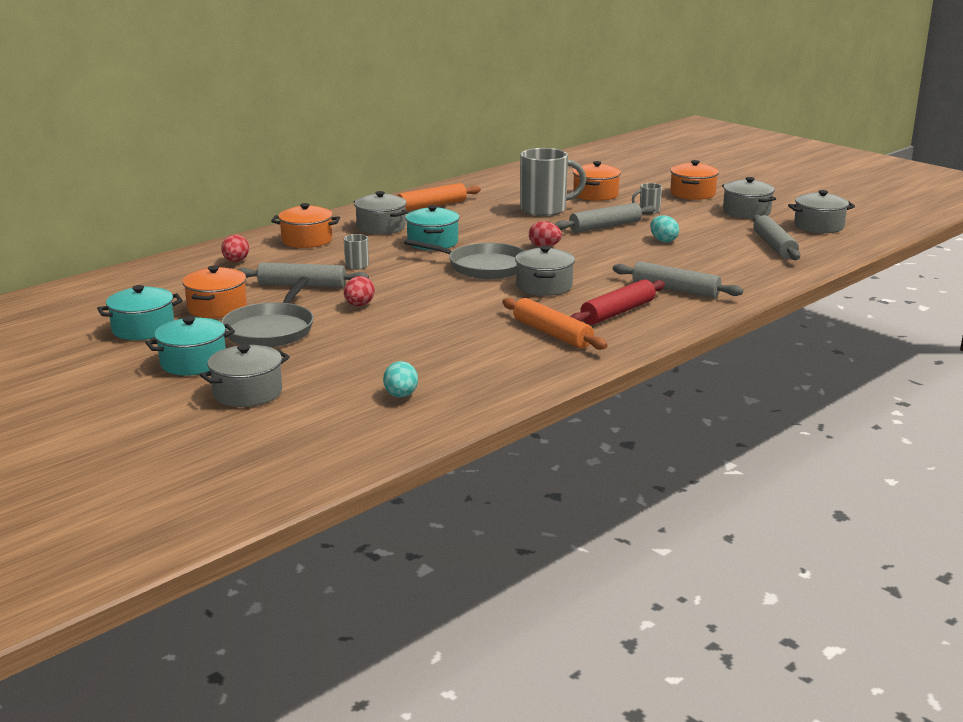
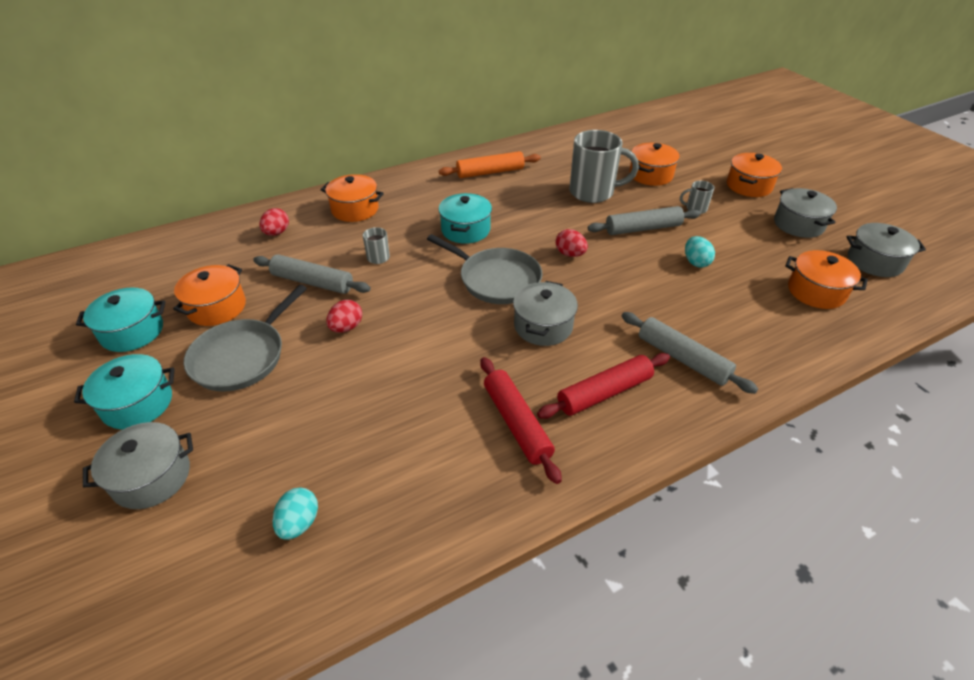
camera: 15 degrees right, 20 degrees up
grey pot [354,191,408,235] -> none
orange rolling pin [502,298,608,350] -> red rolling pin [480,357,562,484]
grey rolling pin [753,215,801,260] -> orange pot [785,250,868,309]

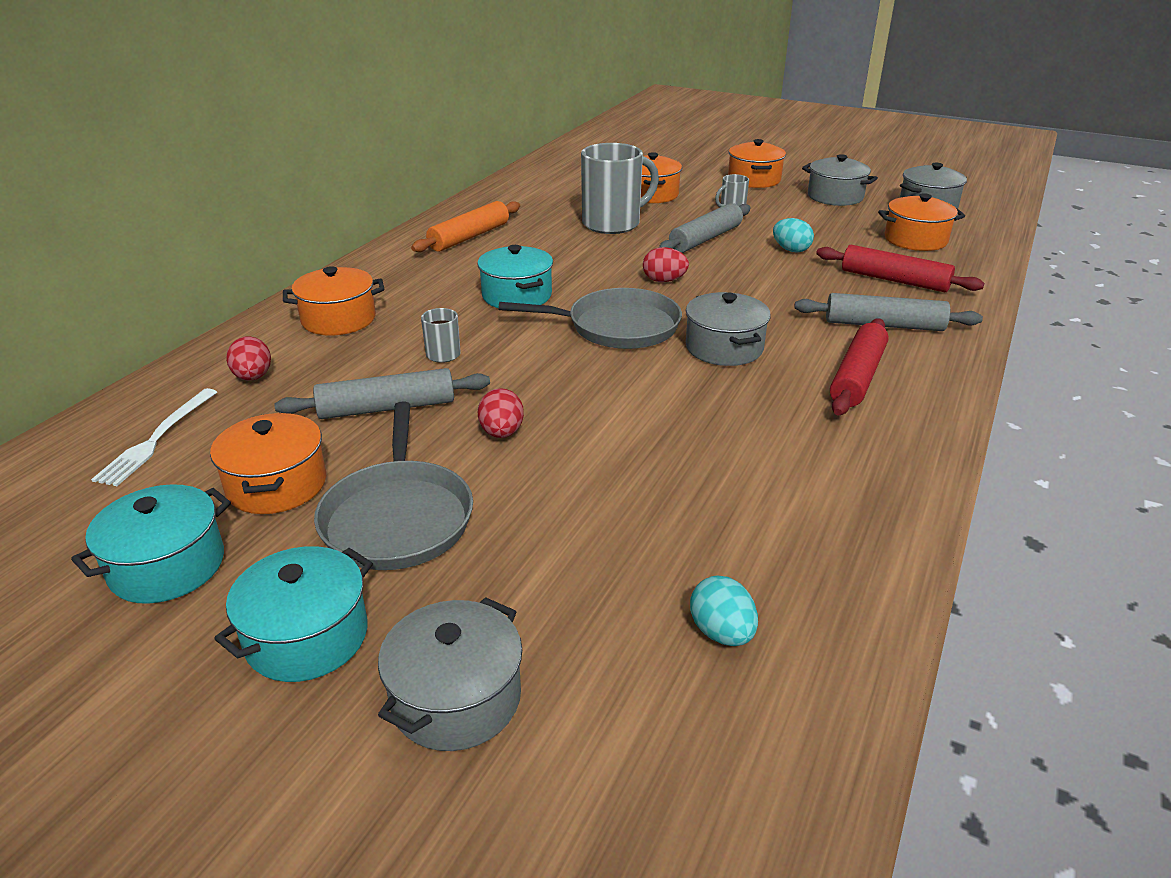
camera: 35 degrees left, 10 degrees down
red rolling pin [480,357,562,484] -> red rolling pin moved to [816,245,984,292]
none -> white fork [91,388,217,486]

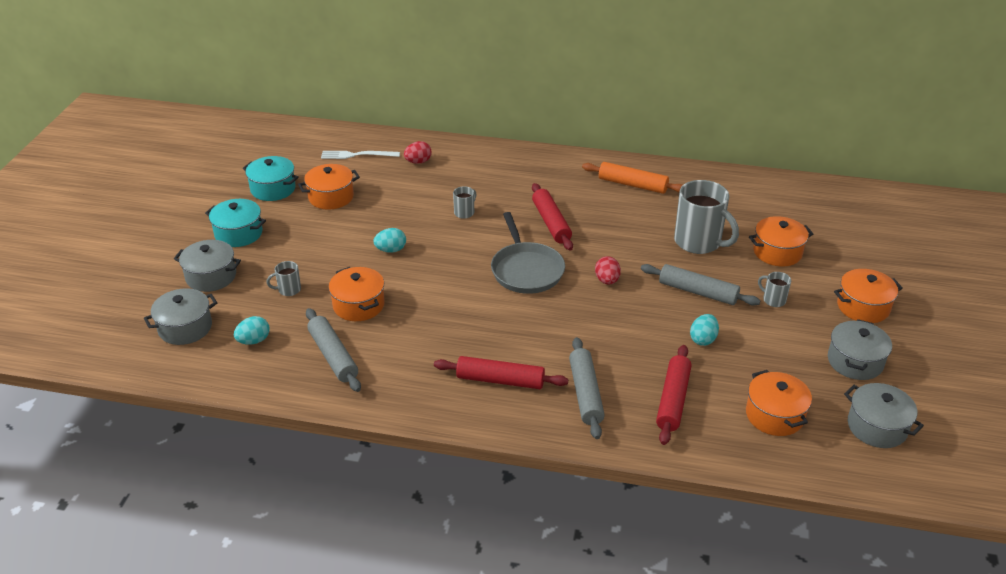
camera: 75 degrees right, 5 degrees up
grey rolling pin [274,368,490,419] -> grey rolling pin moved to [306,308,361,392]
orange pot [283,266,384,335] -> orange pot moved to [329,267,385,321]
grey pan [314,401,473,570] -> none
turquoise pot [477,245,553,308] -> red rolling pin [532,183,573,251]
red egg [478,388,524,438] -> turquoise egg [373,228,406,253]
grey pot [686,292,771,366] -> grey pot moved to [144,288,217,345]
none -> grey mug [266,261,301,296]

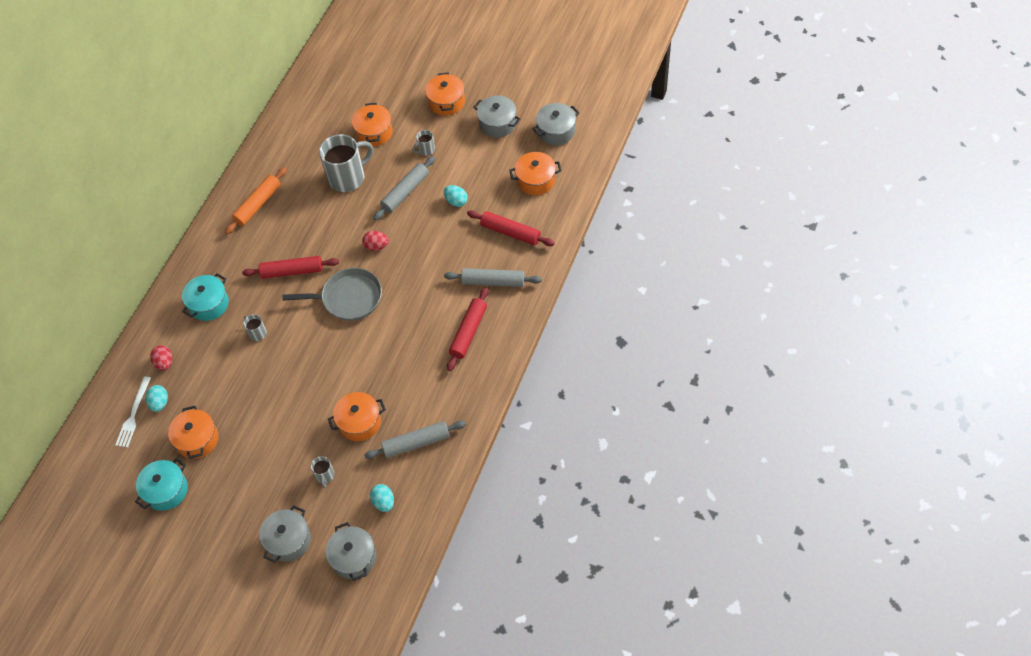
camera: 75 degrees left, 20 degrees up
turquoise pot [205,199,266,247] -> turquoise pot moved to [182,273,229,321]
turquoise egg [373,228,406,253] -> turquoise egg moved to [146,385,168,412]

